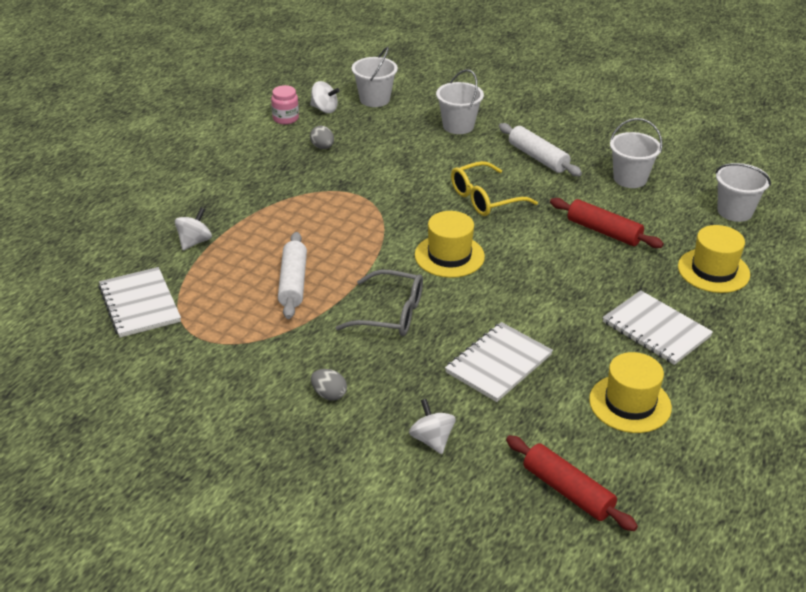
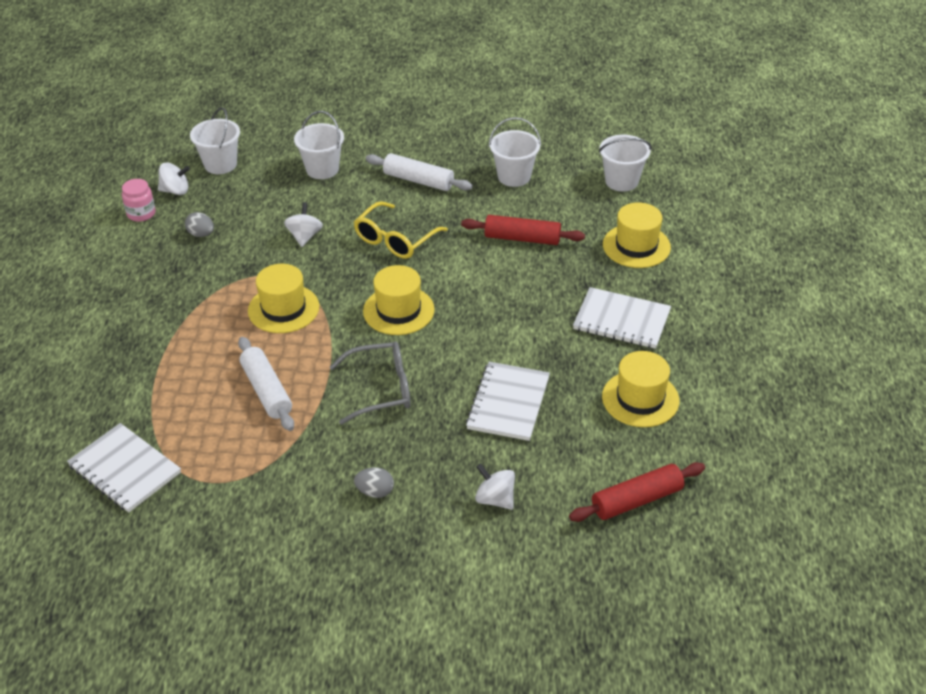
camera: 25 degrees left, 5 degrees up
white spinning top [175,207,212,250] -> white spinning top moved to [284,202,323,247]
red rolling pin [506,435,638,531] -> red rolling pin turned 45 degrees counterclockwise [569,462,705,522]
none -> yellow hat [248,264,319,333]

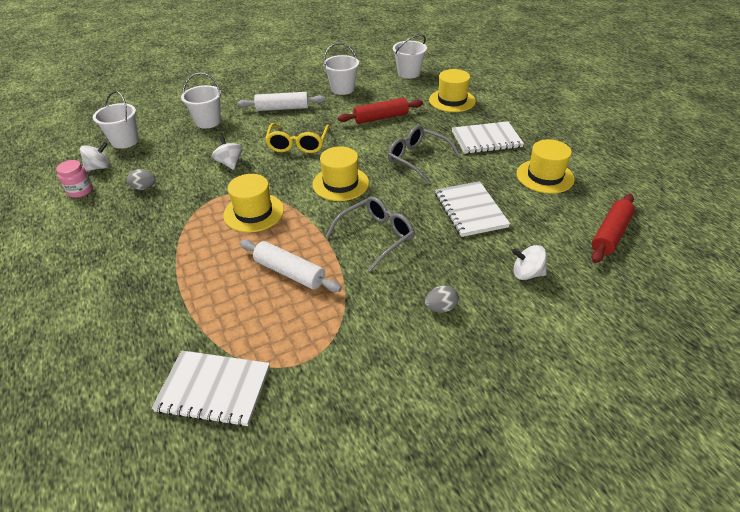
camera: 30 degrees left, 0 degrees up
none -> grey glasses [388,125,461,183]

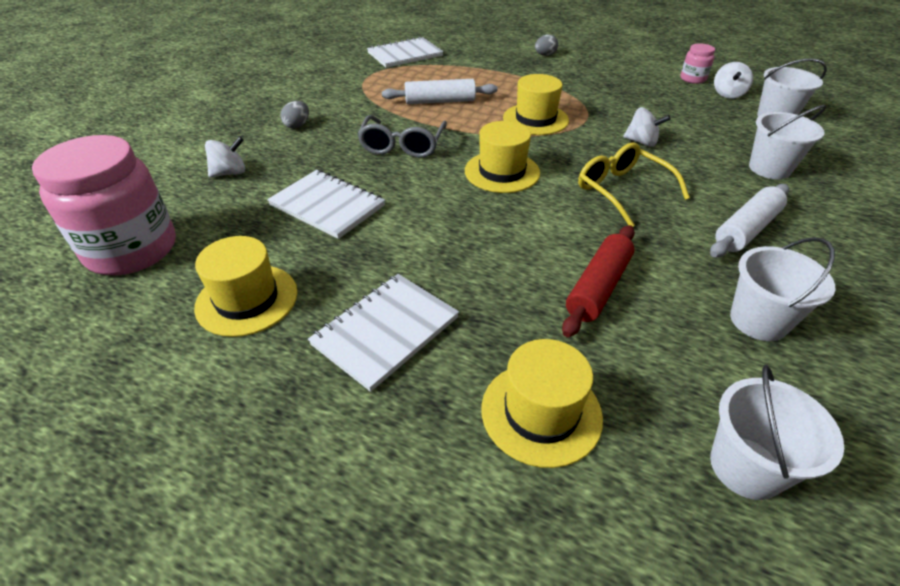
camera: 140 degrees right, 0 degrees up
grey egg [127,169,155,190] -> grey egg moved to [535,34,558,56]
grey glasses [388,125,461,183] -> none
red rolling pin [591,194,635,263] -> pink jar [32,135,176,275]

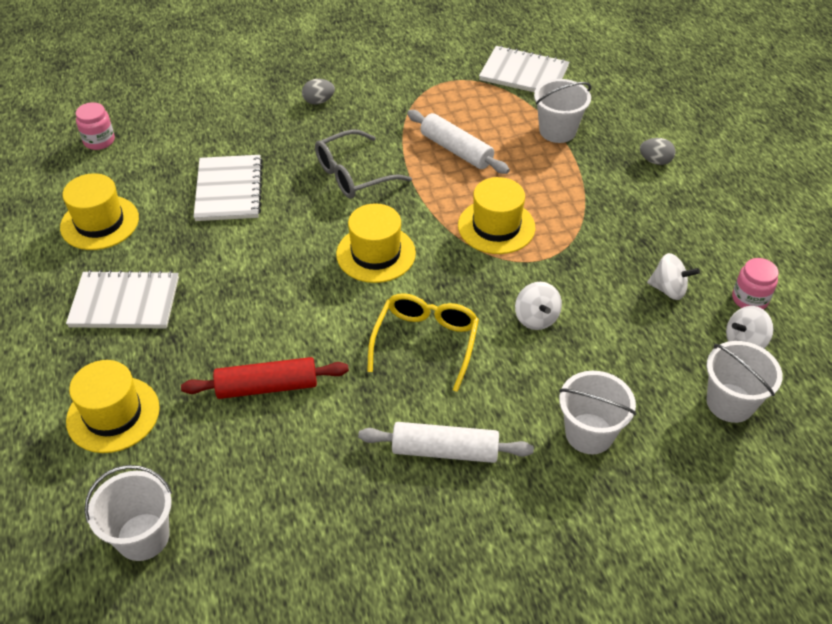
camera: 50 degrees right, 5 degrees up
pink jar [32,135,176,275] -> pink jar [76,102,115,150], size x0.45
white spinning top [205,136,245,177] -> white spinning top moved to [647,253,700,300]
white bucket [730,237,835,341] -> white bucket moved to [534,79,591,143]

